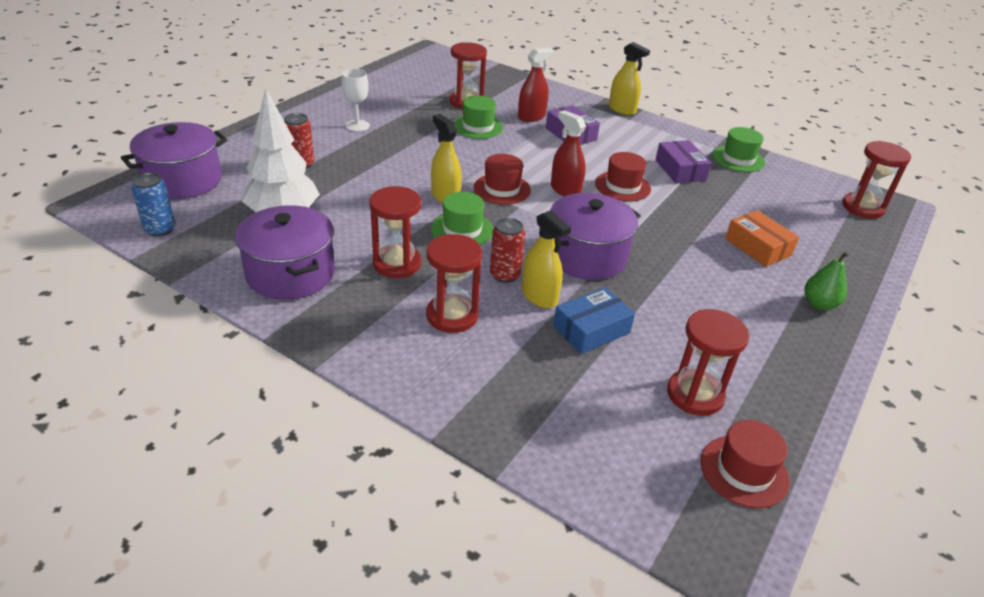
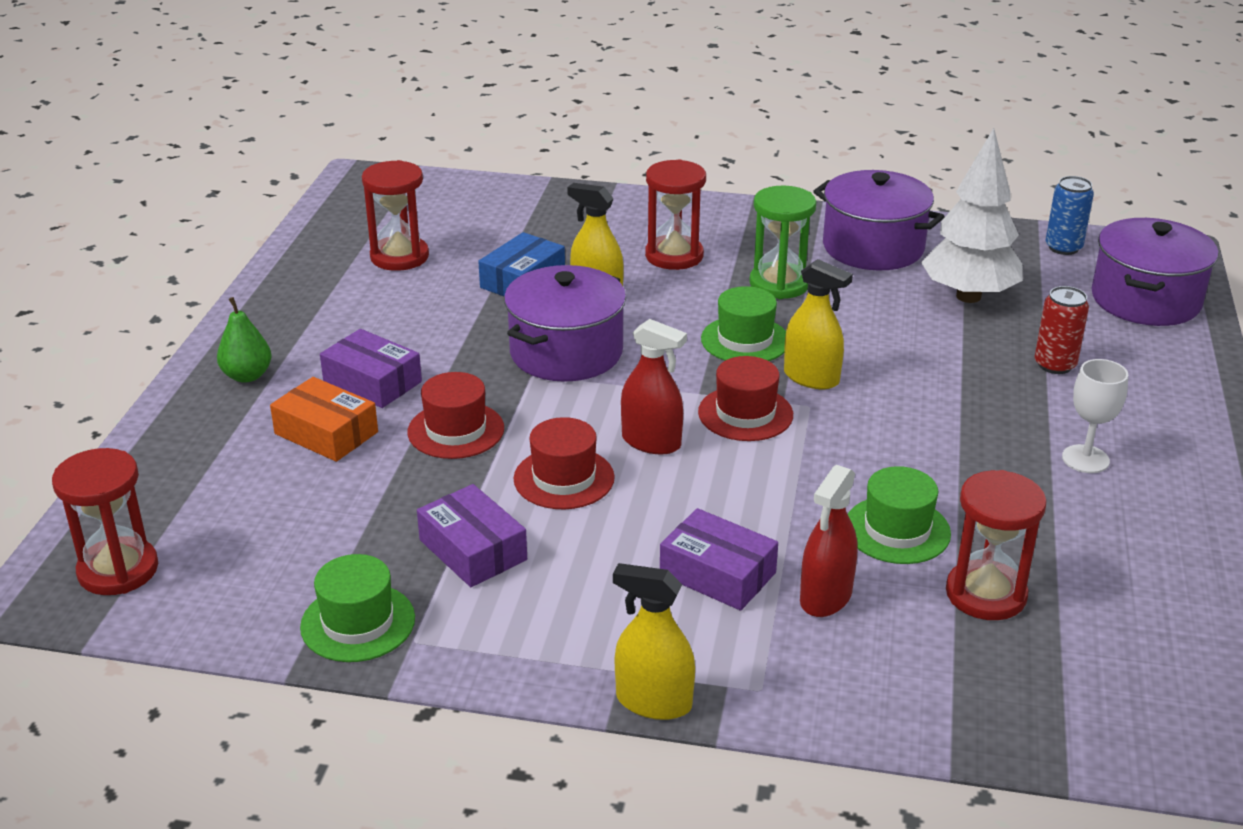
camera: 160 degrees right, 5 degrees down
red hourglass [369,186,421,278] -> green hourglass [749,186,817,299]
red can [490,218,525,283] -> none
red hat [700,420,790,508] -> red hat moved to [407,372,504,459]
none -> purple box [320,329,422,408]

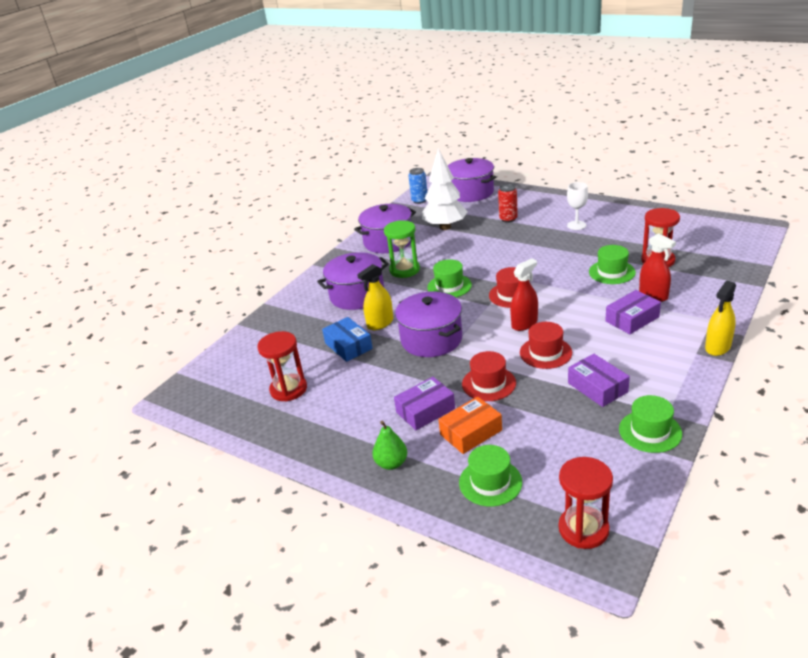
camera: 65 degrees left, 0 degrees up
purple box [417,484,527,587] -> purple box turned 75 degrees clockwise [568,354,630,407]
red hourglass [645,159,706,270] -> purple pot [317,252,389,310]
yellow spray bottle [784,259,853,389] -> none
none -> green hat [459,445,522,507]

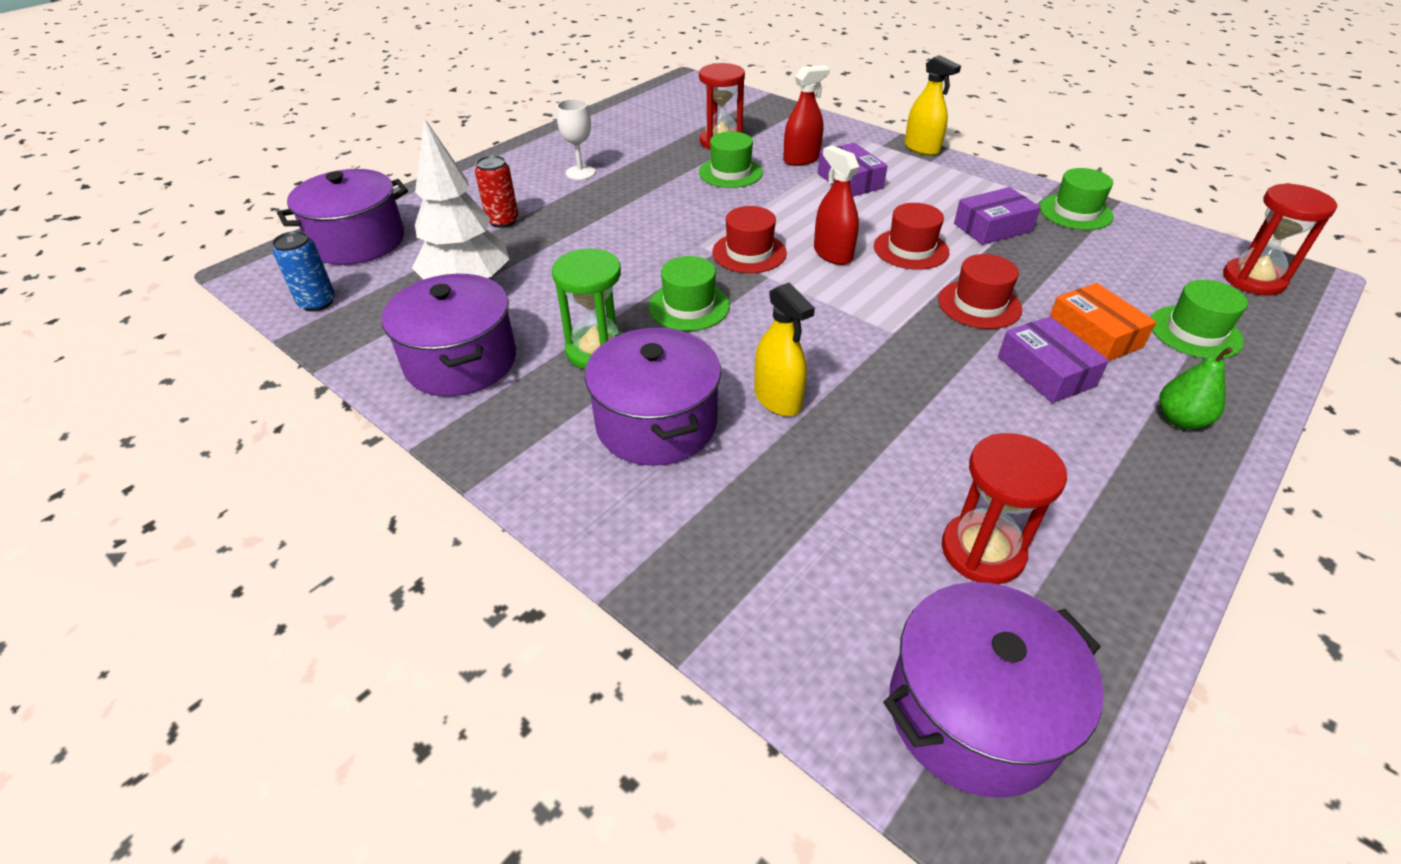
camera: 85 degrees left, 10 degrees up
blue box [322,317,373,362] -> none
purple pot [395,291,462,357] -> purple pot moved to [883,582,1104,798]

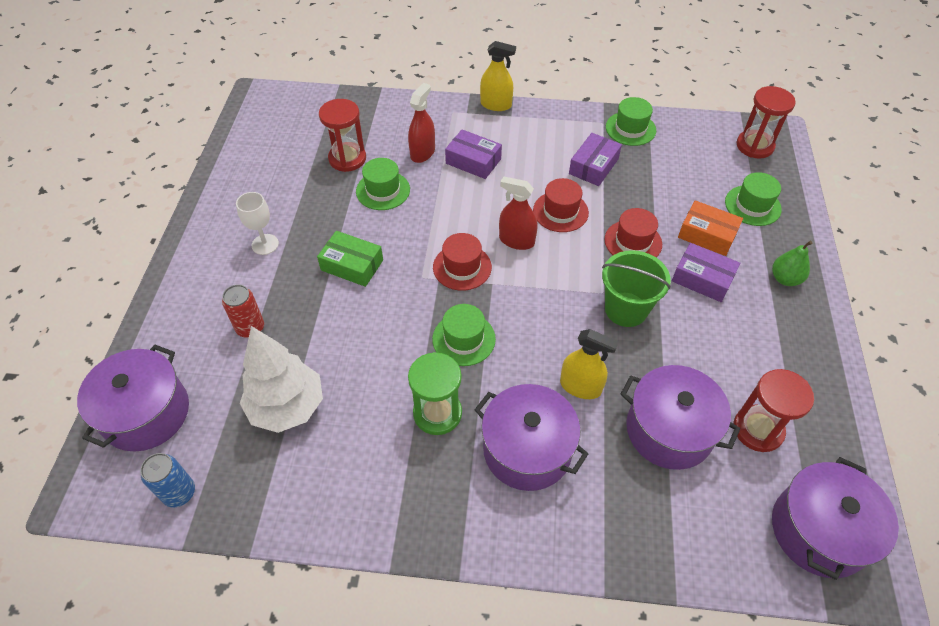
camera: 35 degrees left, 10 degrees up
purple pot [381,274,516,396] -> purple pot moved to [621,365,740,470]
none -> green box [317,231,383,287]
none -> green bucket [602,250,671,327]

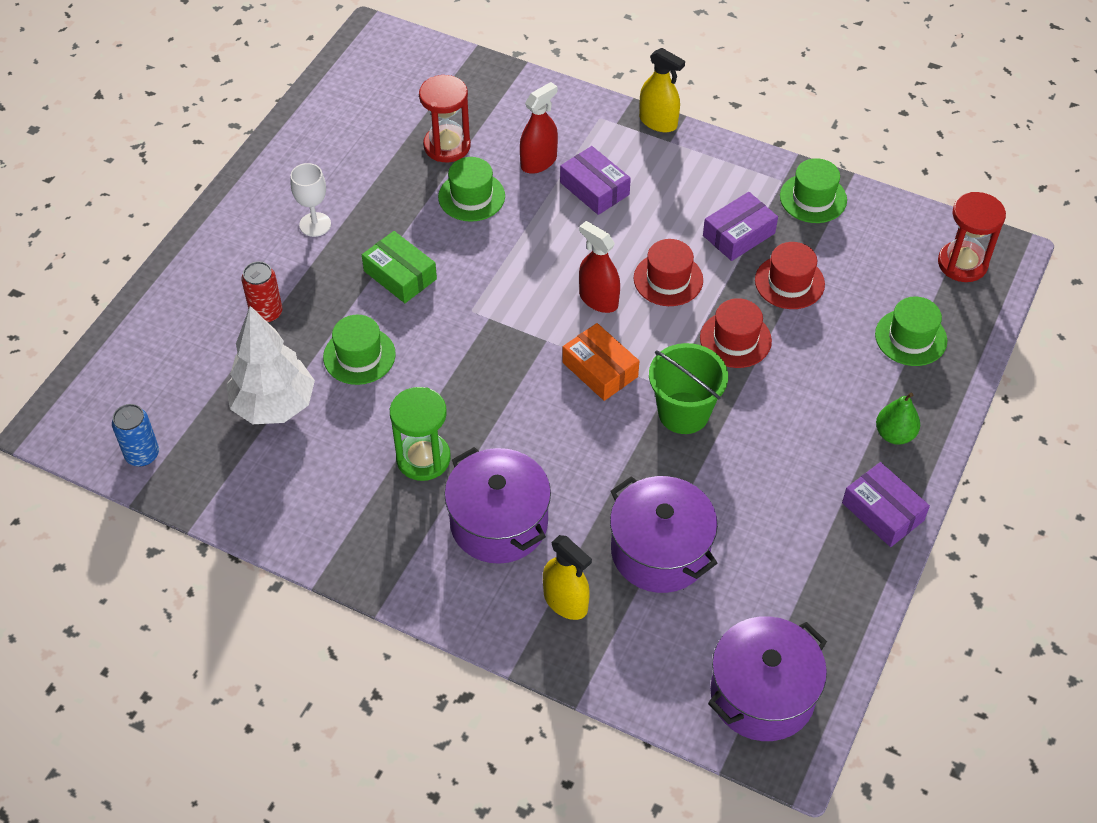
camera: 20 degrees right, 0 degrees up
purple pot [77,345,189,451] -> none
green hat [432,304,496,366] -> green hat moved to [323,315,396,385]
red hat [433,233,492,291] -> red hat moved to [755,242,825,309]
yellow spray bottle [560,329,619,399] -> yellow spray bottle moved to [543,535,592,620]
purple box [672,243,740,302] -> purple box moved to [842,462,930,547]
orange box [678,200,743,256] -> orange box moved to [562,323,639,401]
red hourglass [734,369,814,452] -> none

